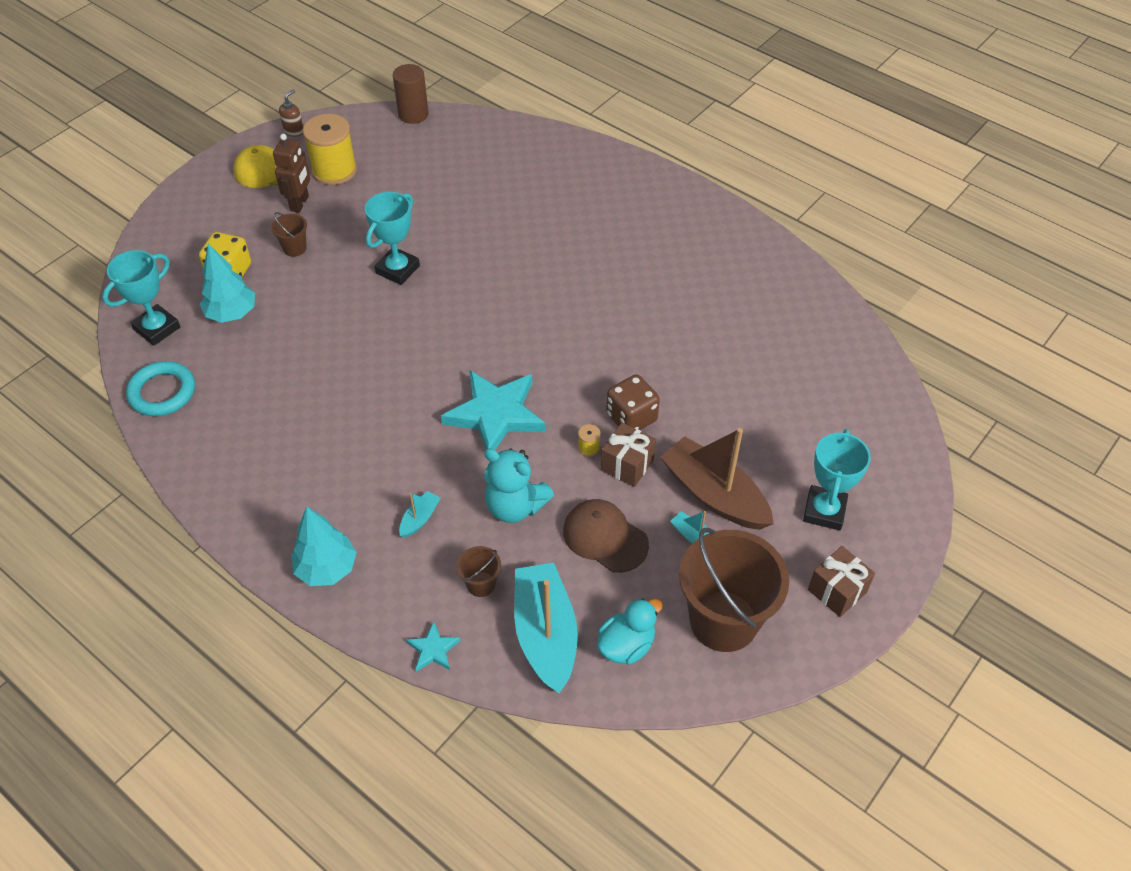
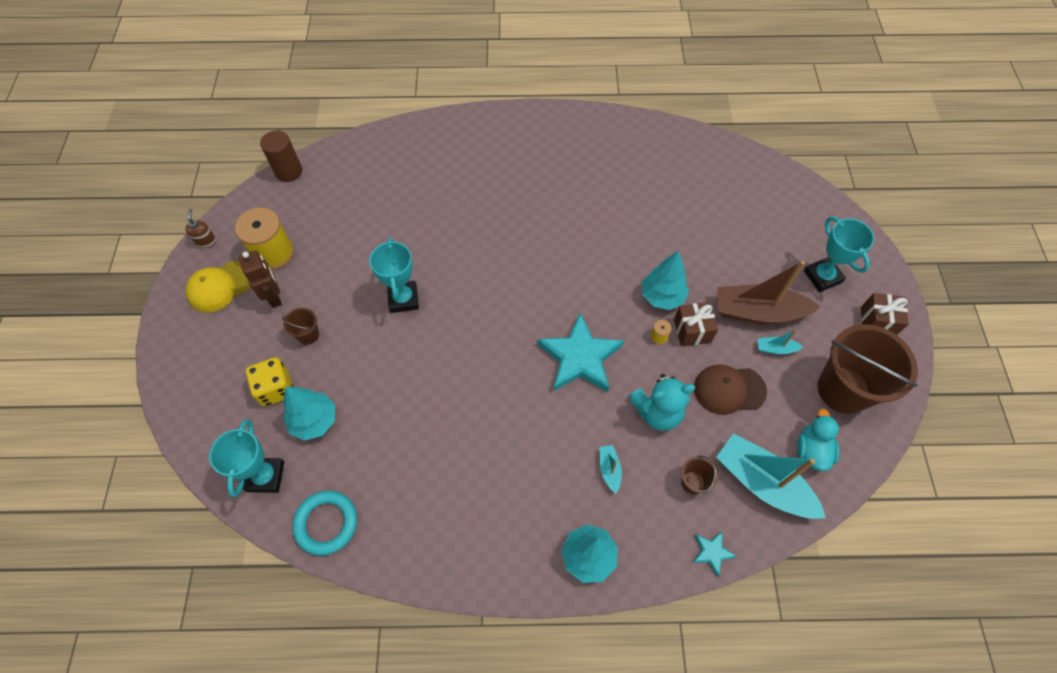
camera: 40 degrees left, 10 degrees up
brown dice [606,374,660,430] -> turquoise tree [642,250,689,310]

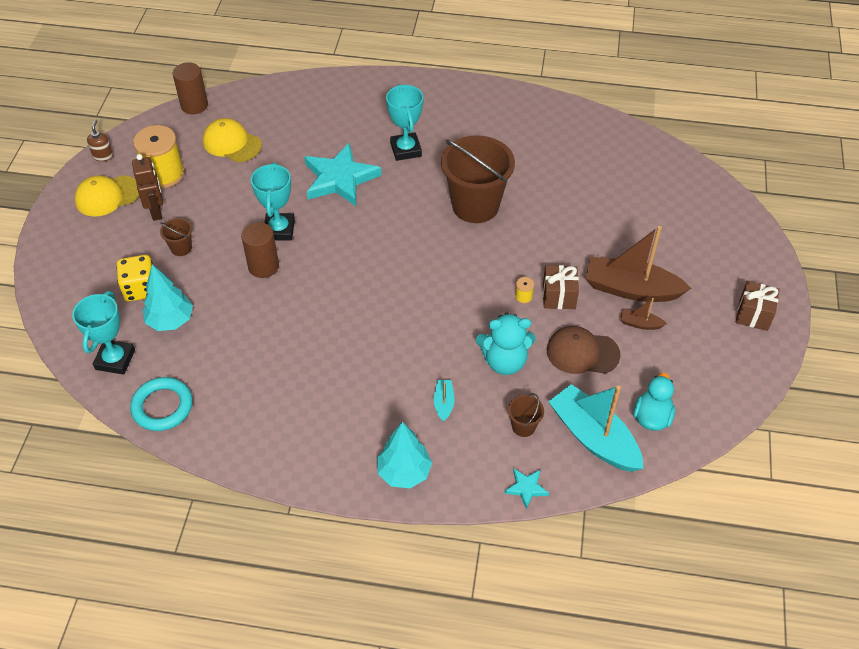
camera: 10 degrees right, 10 degrees down
turquoise star [537,313,624,392] -> turquoise star moved to [304,143,382,206]
turquoise tree [642,250,689,310] -> none
turquoise boat [758,330,803,354] -> brown boat [620,298,667,330]
turquoise trophy [804,217,874,292] -> turquoise trophy moved to [386,84,423,161]
brown bucket [817,324,918,414] -> brown bucket moved to [441,135,515,223]
none -> yellow cap [203,118,262,162]
none -> brown cylinder [241,222,279,278]

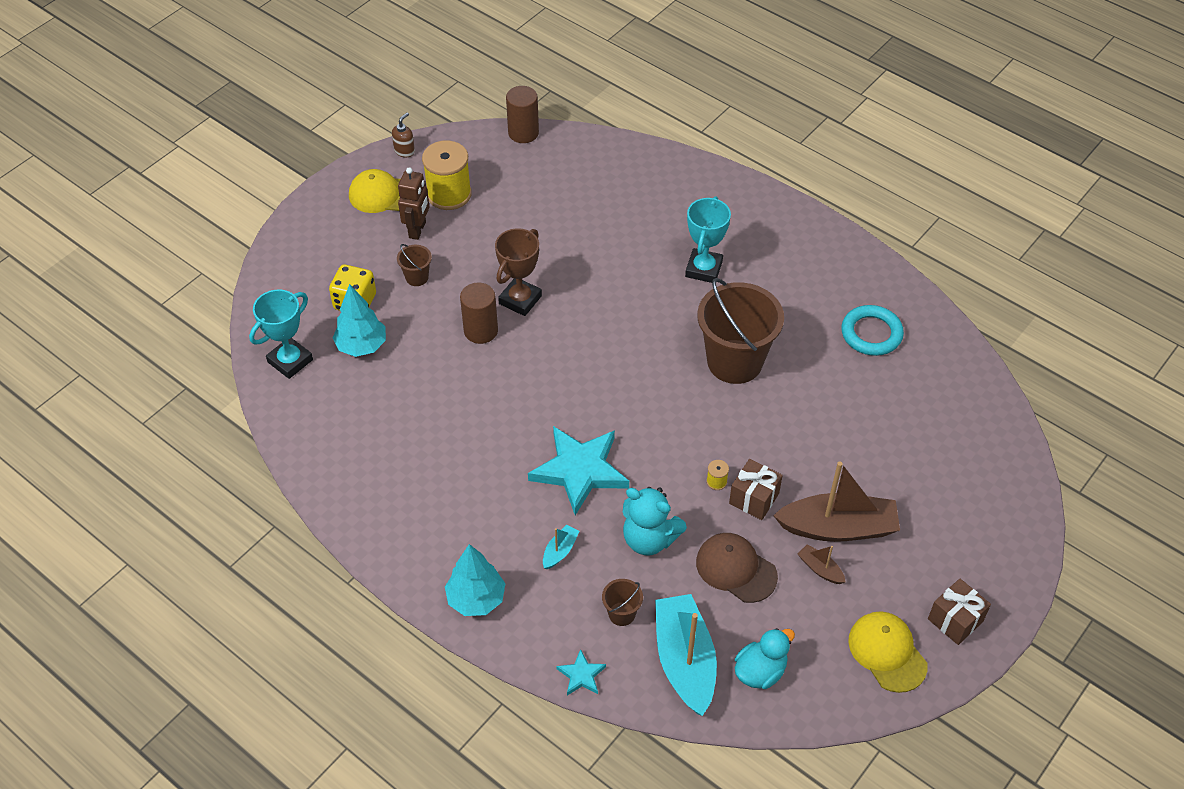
camera: 30 degrees right, 0 degrees up
turquoise ring [130,377,193,431] -> turquoise ring moved to [841,305,904,356]
yellow cap [203,118,262,162] -> yellow cap moved to [848,611,928,693]
turquoise trophy [251,162,295,241] -> brown trophy [495,228,542,316]
turquoise star [304,143,382,206] -> turquoise star moved to [528,426,629,515]
brown boat [585,226,691,302] -> brown boat turned 135 degrees clockwise [773,462,900,542]

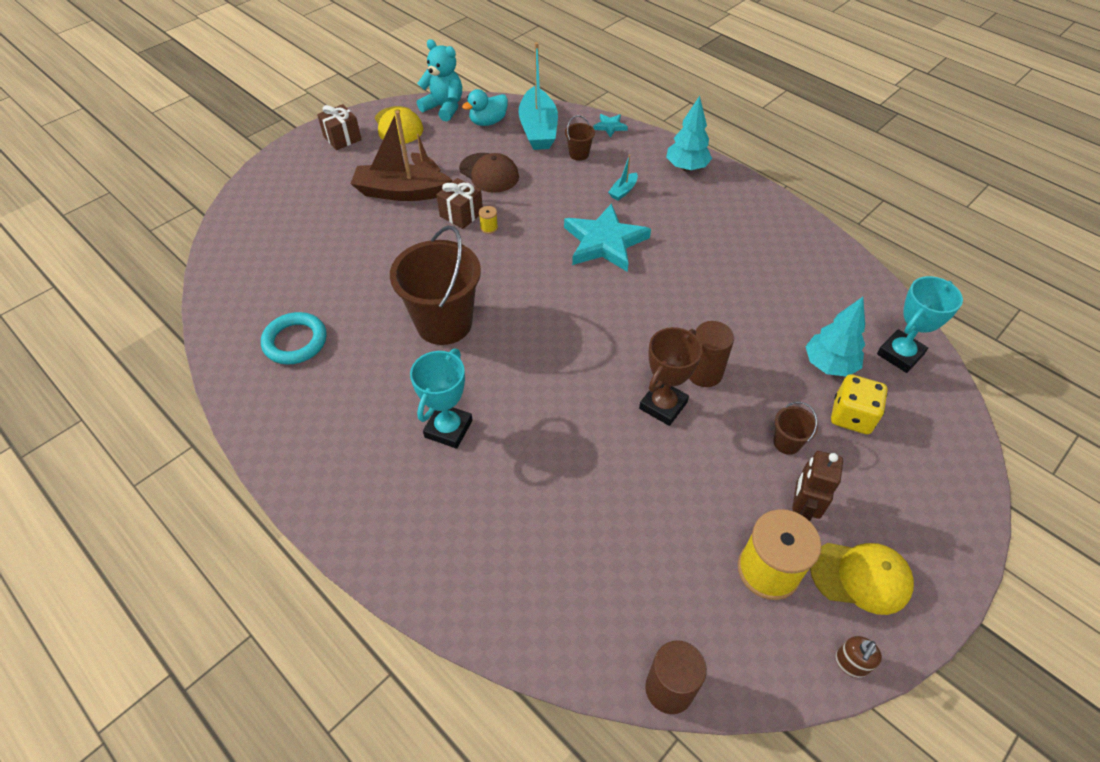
camera: 175 degrees left, 0 degrees up
turquoise teddy bear [623,487,687,555] -> turquoise teddy bear moved to [417,39,462,121]

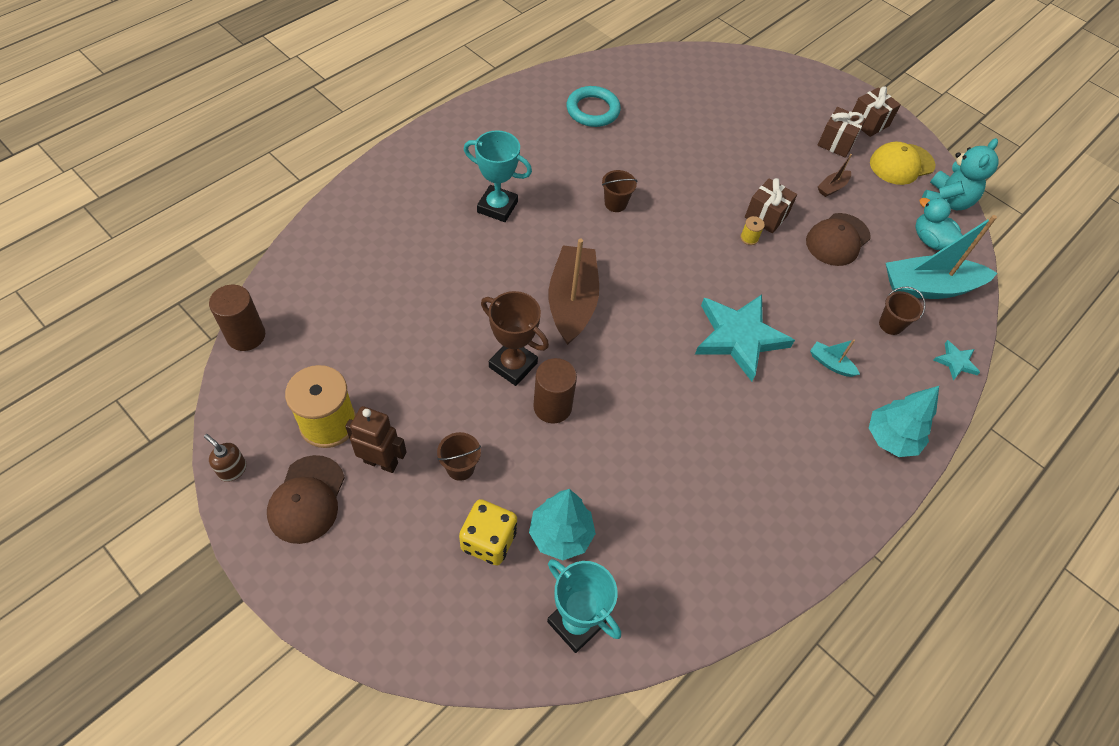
camera: 85 degrees right, 5 degrees up
brown boat [350,111,452,201] -> brown boat moved to [549,239,599,345]
brown bucket [390,226,481,345] -> brown bucket [602,170,637,212], size x0.43
yellow cap [810,543,914,615] -> brown cap [267,455,345,544]
none -> brown gift [817,107,866,158]

